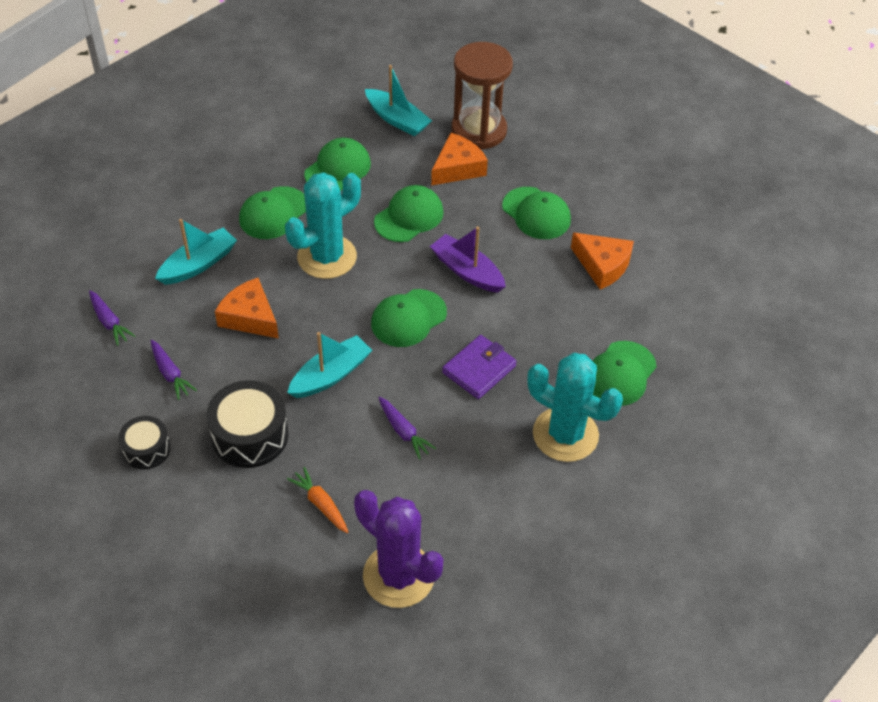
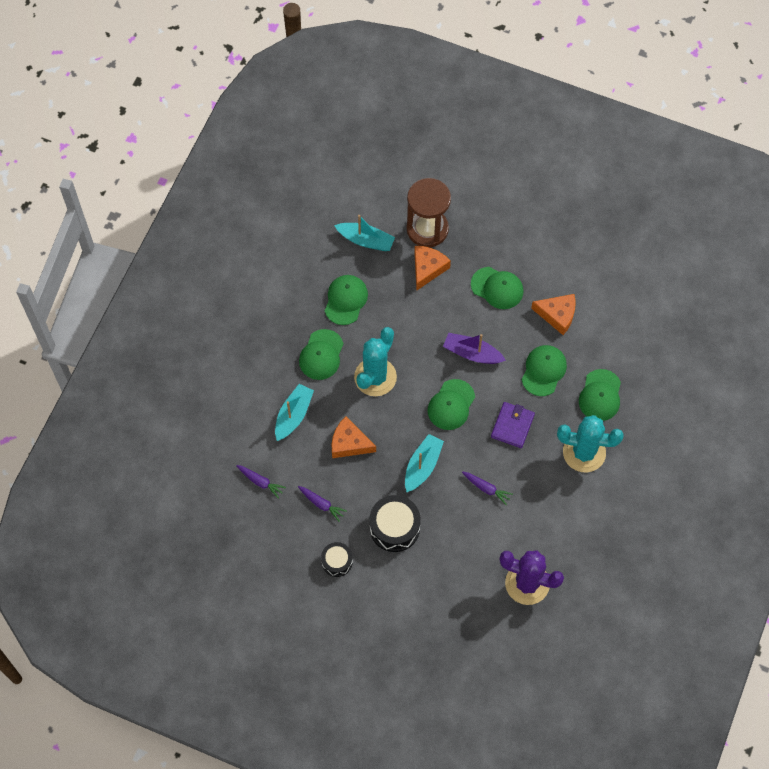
camera: 20 degrees left, 15 degrees up
orange carrot [287,467,348,533] -> none
green cap [374,185,444,242] -> green cap moved to [522,345,567,396]

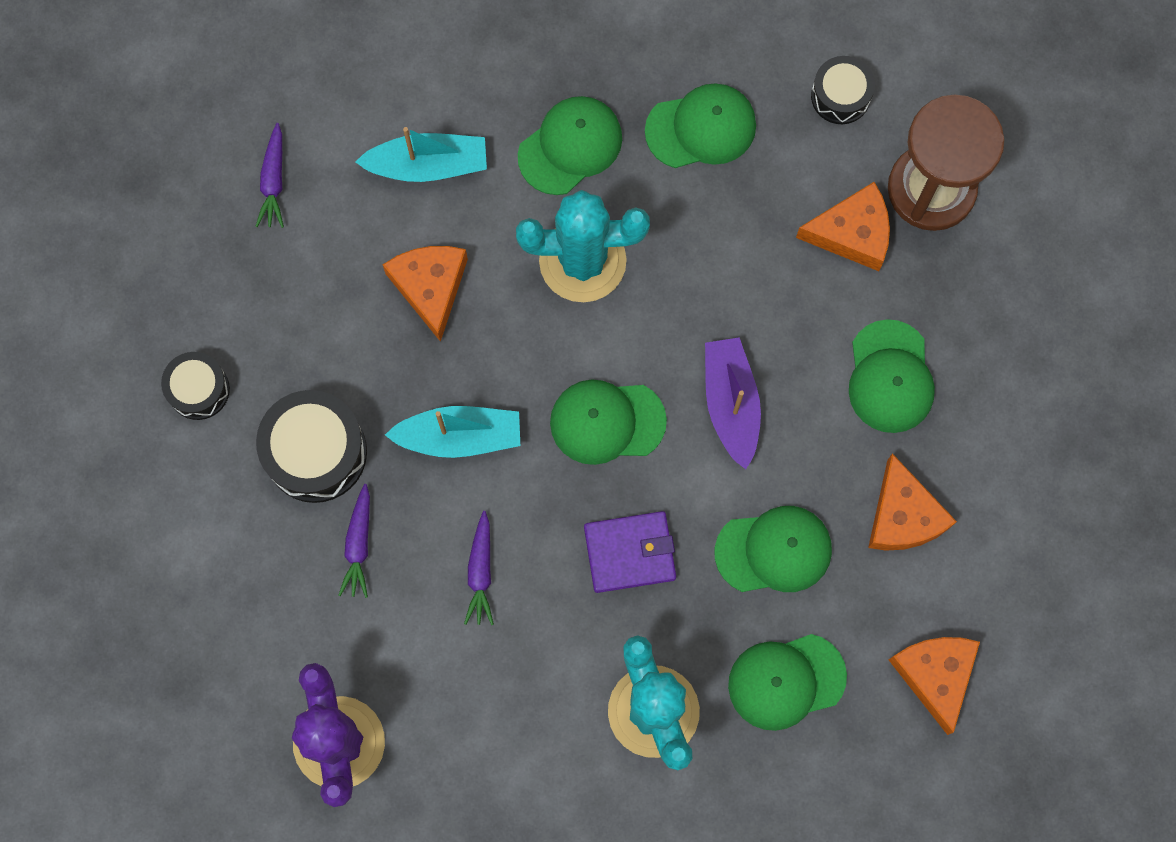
camera: 60 degrees right, 10 degrees up
purple carrot [298,486,347,522] -> purple carrot moved to [339,484,370,598]
green cap [299,329,344,380] -> green cap turned 150 degrees clockwise [518,96,622,195]
turquoise boat [334,215,395,251] -> black drum [811,56,875,124]
none -> orange cheese [889,637,980,735]

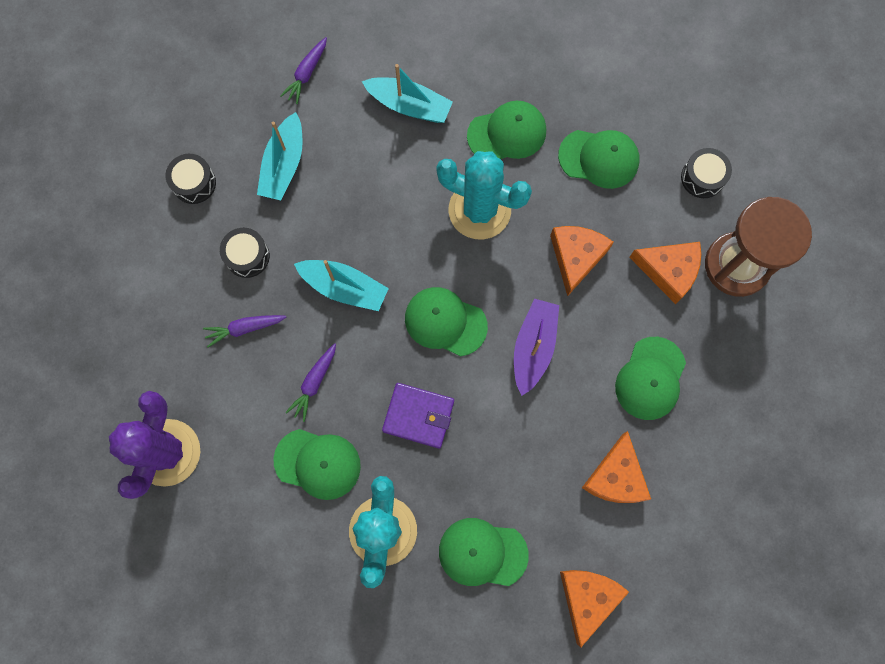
camera: 25 degrees right, 0 degrees up
black drum [256,390,367,503] -> black drum [220,228,270,278], size x0.61
purple carrot [339,484,370,598] -> purple carrot turned 45 degrees clockwise [203,315,286,347]
orange cheese [383,246,468,342] -> orange cheese moved to [550,226,614,297]
green cap [715,506,832,592] -> green cap moved to [273,429,361,500]
none -> turquoise boat [257,112,303,200]

